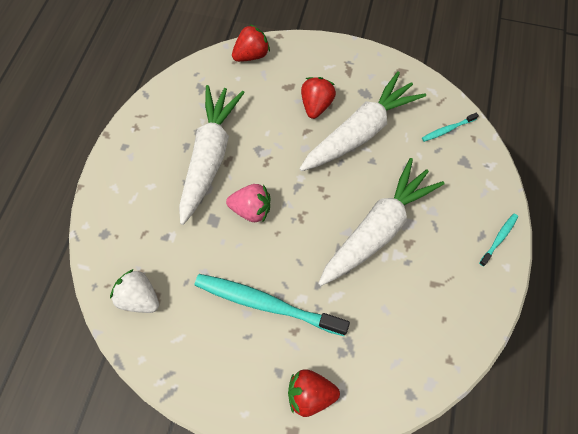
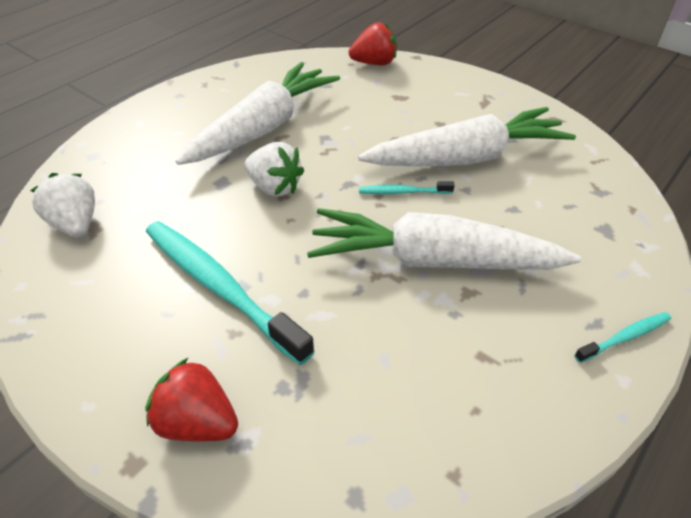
camera: 25 degrees right, 20 degrees down
pink strawberry [226,184,270,223] -> white strawberry [245,142,304,197]
red strawberry [301,77,336,119] -> none
white carrot [318,158,445,286] -> white carrot turned 150 degrees counterclockwise [307,208,581,270]
turquoise toothbrush [422,113,479,142] -> turquoise toothbrush moved to [359,181,455,194]

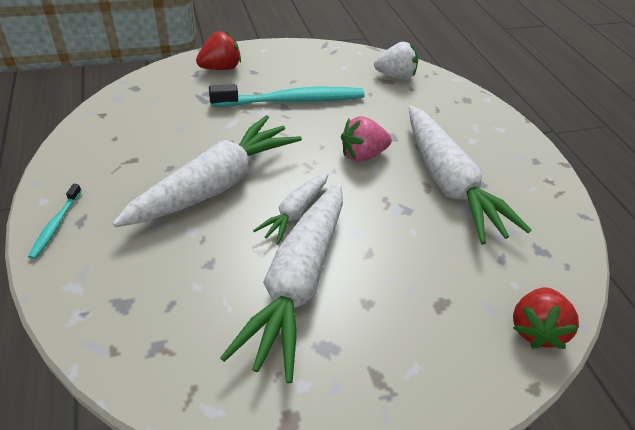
camera: 120 degrees right, 0 degrees up
white strawberry [245,142,304,197] -> pink strawberry [341,116,392,162]
turquoise toothbrush [359,181,455,194] -> white carrot [253,173,328,245]

